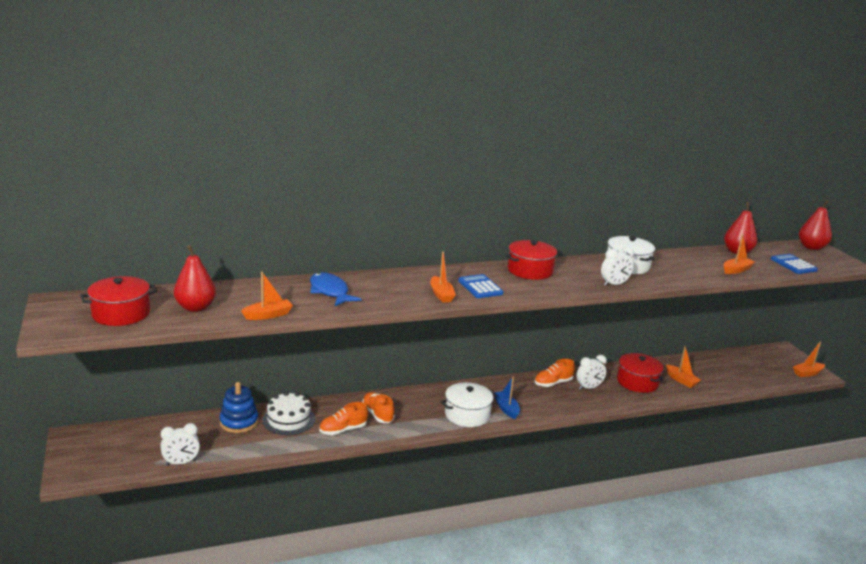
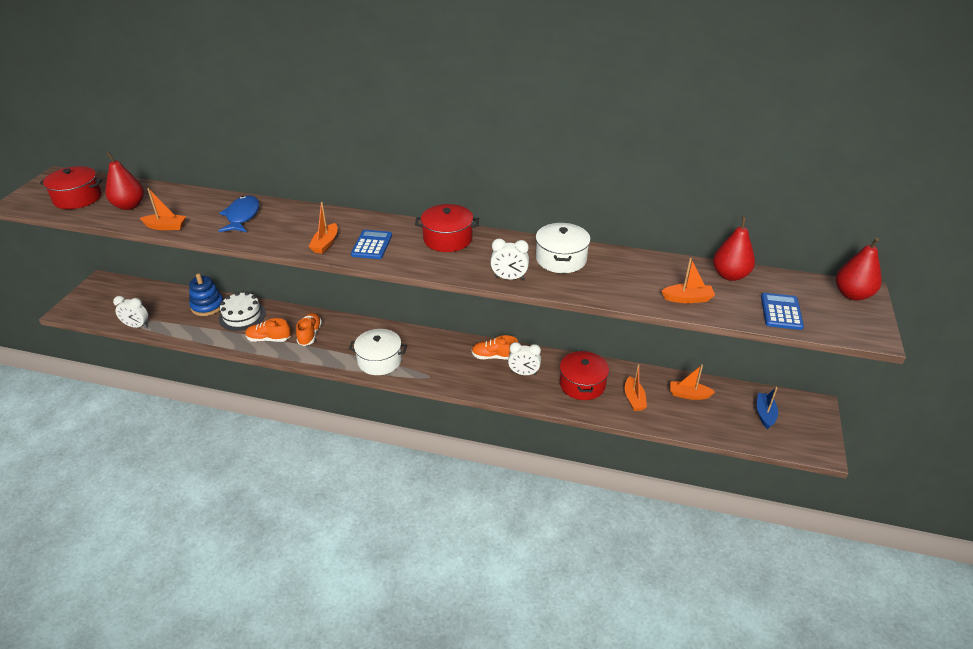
camera: 35 degrees right, 15 degrees up
blue boat [495,376,520,419] -> blue boat moved to [757,387,778,429]
orange boat [793,342,825,377] -> orange boat moved to [670,364,715,400]

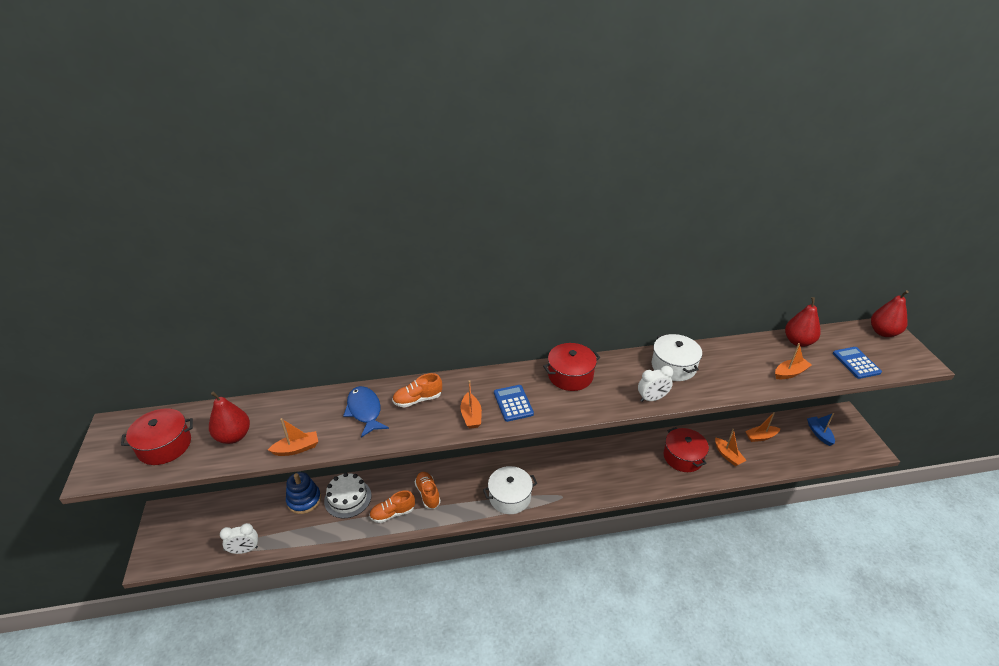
camera: 25 degrees left, 0 degrees up
orange shoe [472,335,519,360] -> orange shoe moved to [392,373,442,408]
white clock [508,342,541,375] -> none

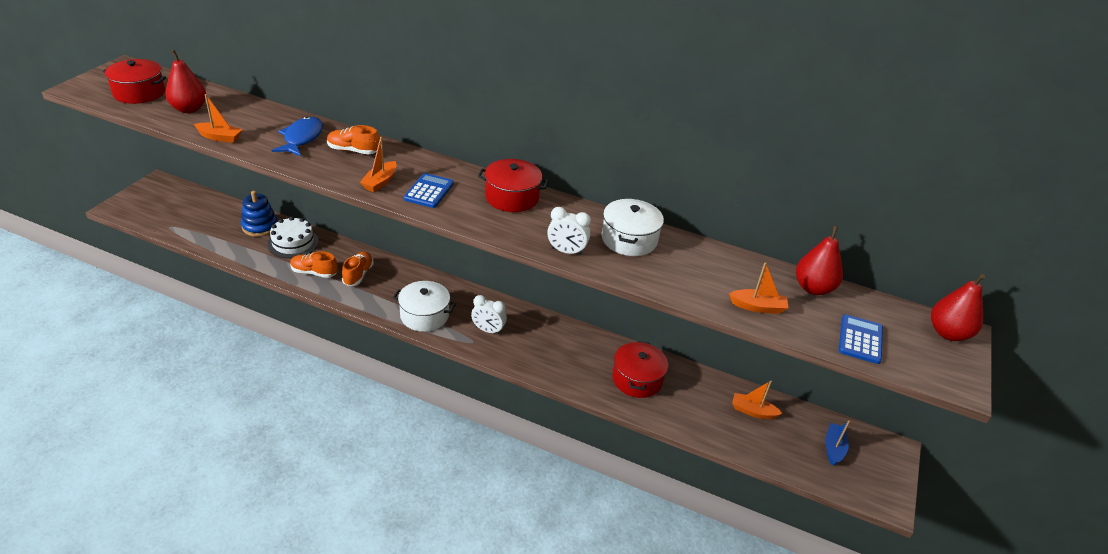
camera: 30 degrees right, 0 degrees up
white clock [220,523,258,554] -> white clock moved to [471,295,507,335]
orange boat [715,429,747,466] -> none

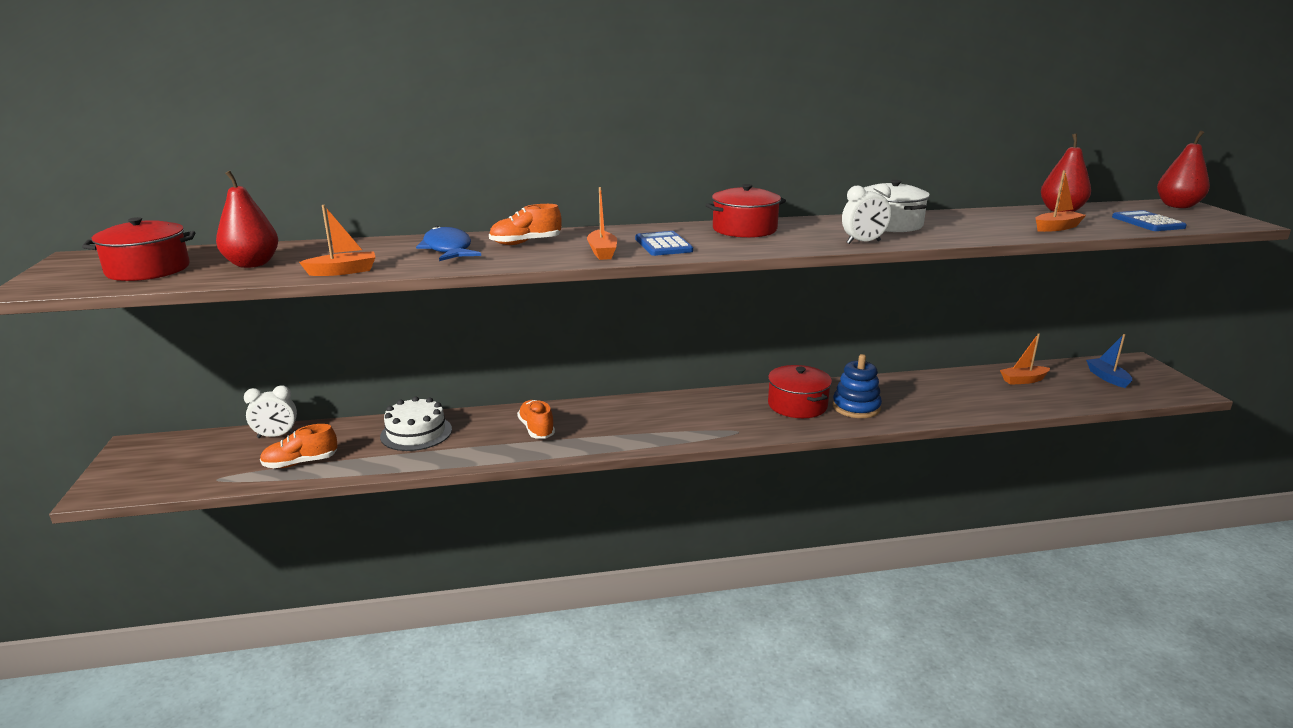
camera: 30 degrees left, 15 degrees down
blue stacking toy [241,191,277,237] -> blue stacking toy moved to [833,354,882,418]
orange shoe [290,251,338,278] -> orange shoe moved to [260,424,338,468]
white pot [393,281,456,332] -> none
white clock [471,295,507,335] -> white clock moved to [244,385,297,438]
red pot [612,341,668,398] -> red pot moved to [768,365,832,418]

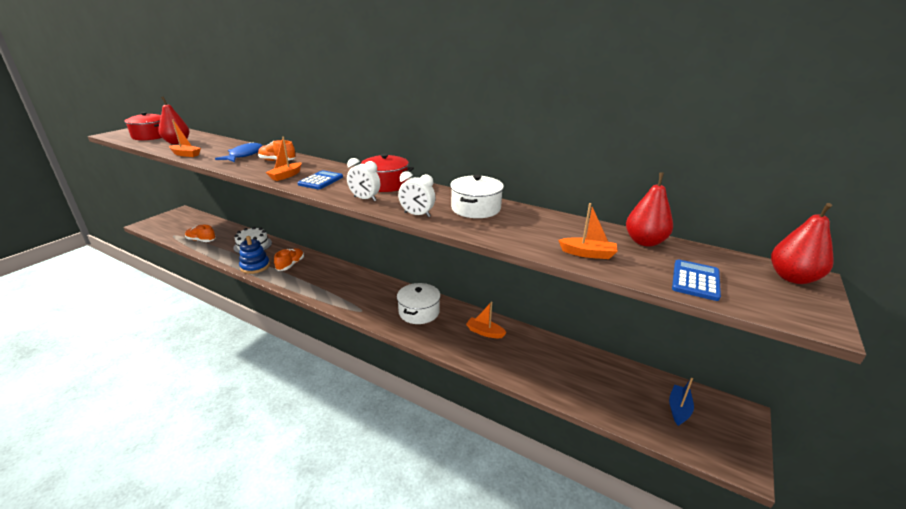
camera: 40 degrees right, 5 degrees up
white clock [244,385,297,438] -> white clock moved to [347,158,380,201]
red pot [768,365,832,418] -> white pot [397,283,441,324]
blue stacking toy [833,354,882,418] -> blue stacking toy moved to [239,236,270,274]
orange boat [1000,333,1050,385] -> orange boat moved to [466,302,506,338]

